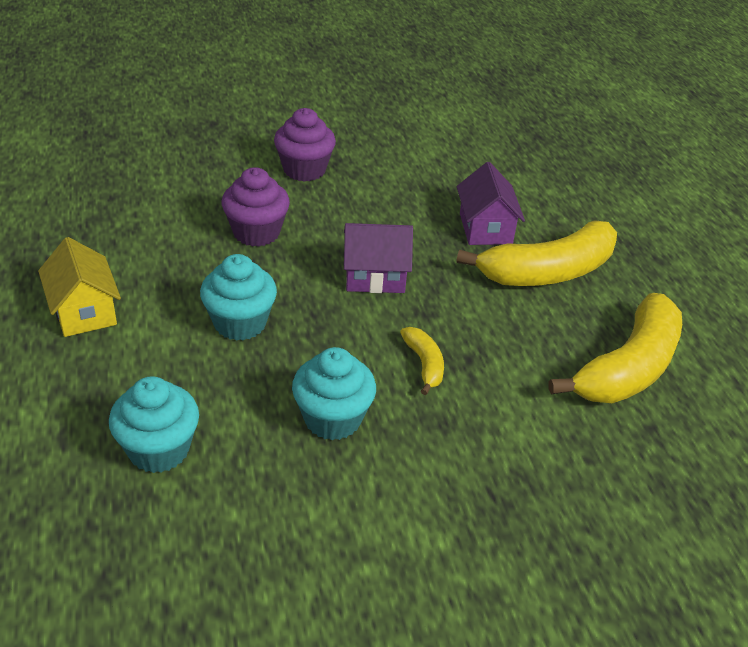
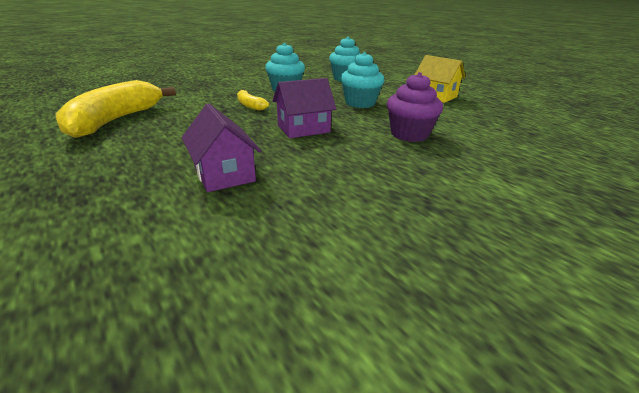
camera: 160 degrees right, 10 degrees down
purple cupcake [274,108,336,182] -> none
yellow banana [456,220,617,286] -> none

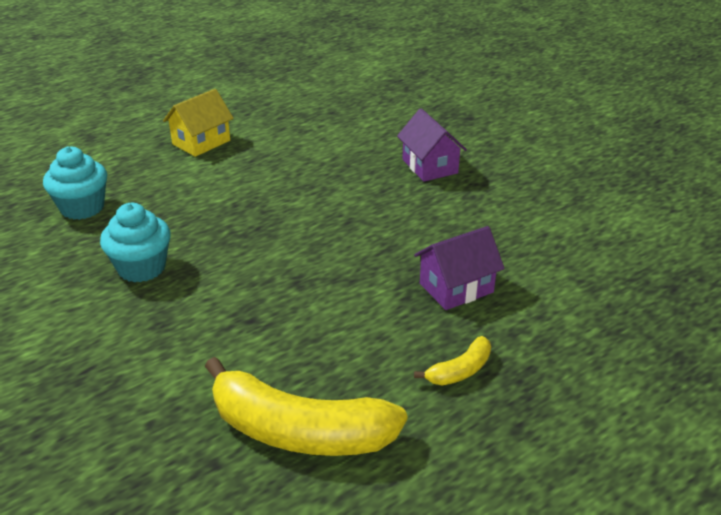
camera: 90 degrees left, 5 degrees up
yellow banana [237,90,269,111] -> yellow banana moved to [414,336,491,385]
purple house [273,78,336,138] -> purple house moved to [397,108,467,182]
turquoise cupcake [340,52,384,108] -> none
purple cupcake [387,72,443,142] -> none

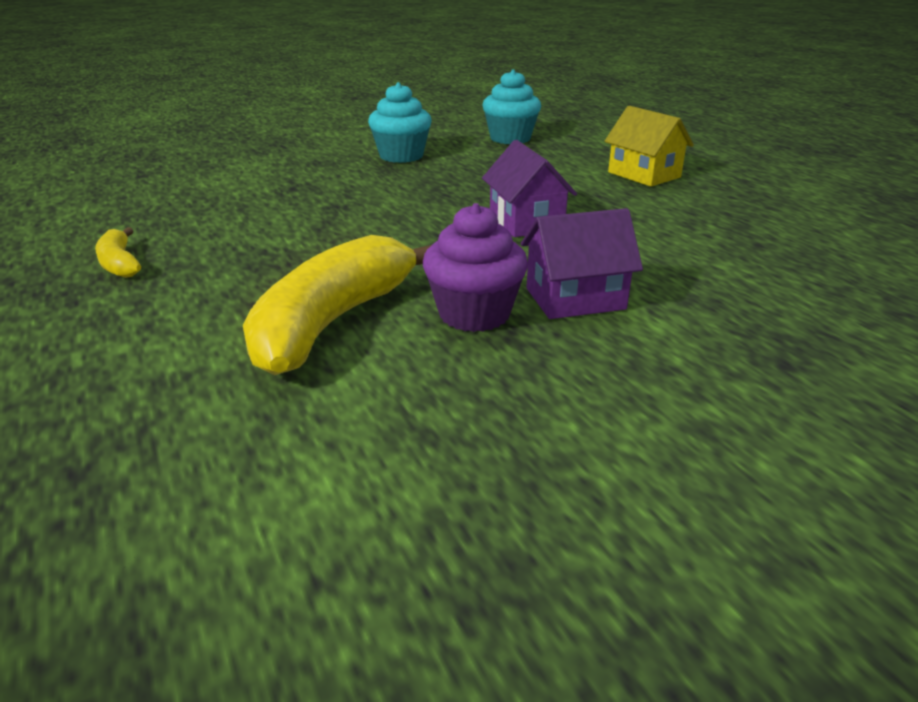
camera: 100 degrees right, 5 degrees down
yellow banana [205,357,407,456] -> yellow banana moved to [243,235,431,375]
purple house [414,226,505,310] -> purple house moved to [482,140,577,237]
none -> purple cupcake [423,203,528,332]

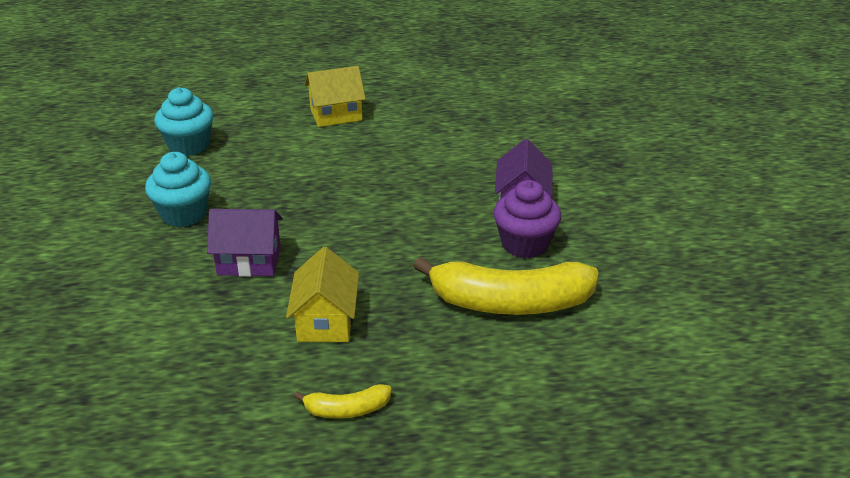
camera: 70 degrees left, 5 degrees up
yellow banana [243,235,431,375] -> yellow banana turned 45 degrees counterclockwise [413,257,599,315]
purple house [482,140,577,237] -> purple house moved to [207,209,283,277]
none -> yellow house [286,247,359,342]

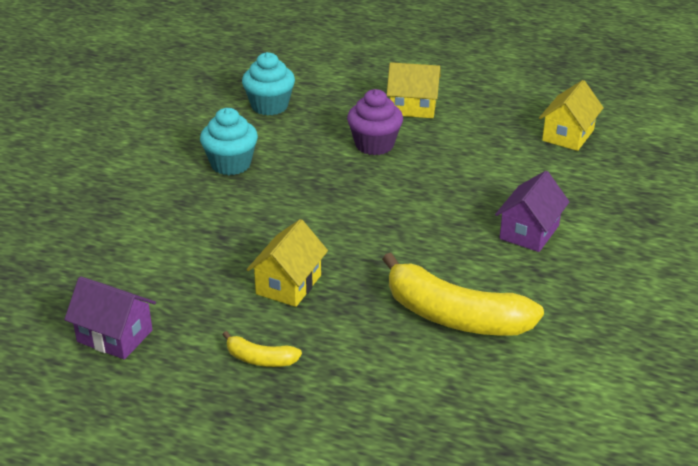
camera: 25 degrees right, 0 degrees up
purple house [207,209,283,277] -> purple house moved to [64,276,156,360]
purple cupcake [494,180,561,258] -> purple cupcake moved to [347,89,403,155]
none -> yellow house [539,80,604,151]

